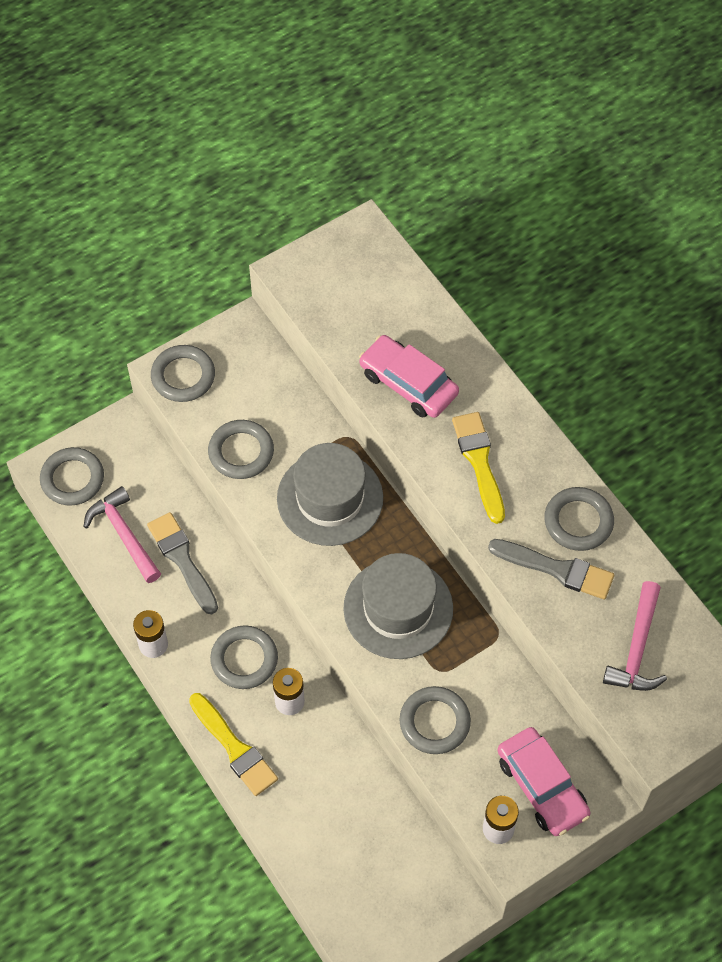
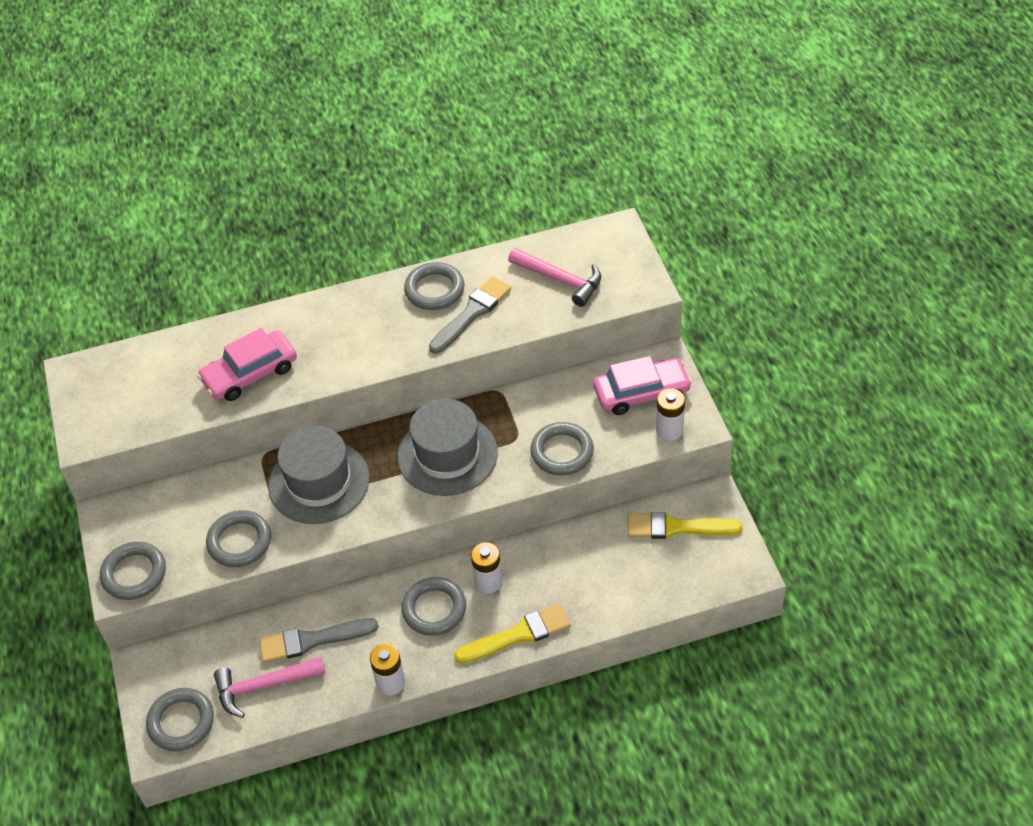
camera: 70 degrees left, 10 degrees down
yellow brush [452,412,505,524] -> yellow brush moved to [627,512,743,539]

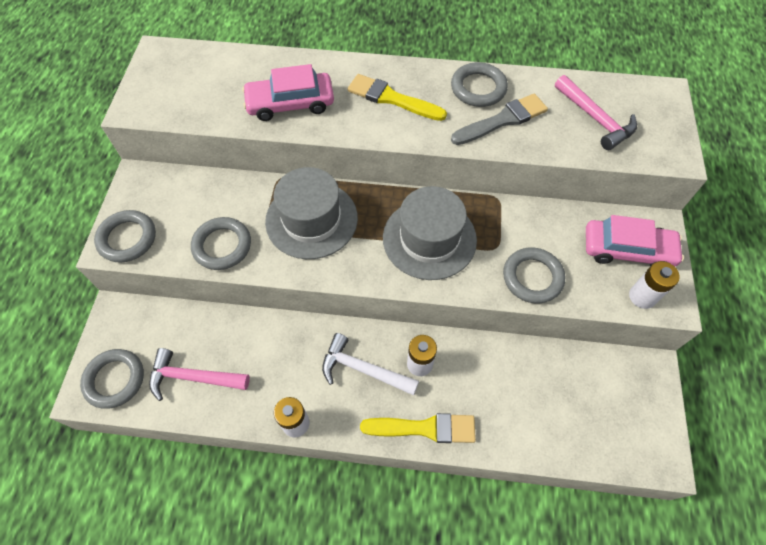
camera: 20 degrees right, 10 degrees up
grey brush [259,618,378,663] -> none
grey ring [401,577,466,636] -> white hammer [322,333,419,396]
yellow brush [627,512,743,539] -> yellow brush moved to [347,74,447,121]

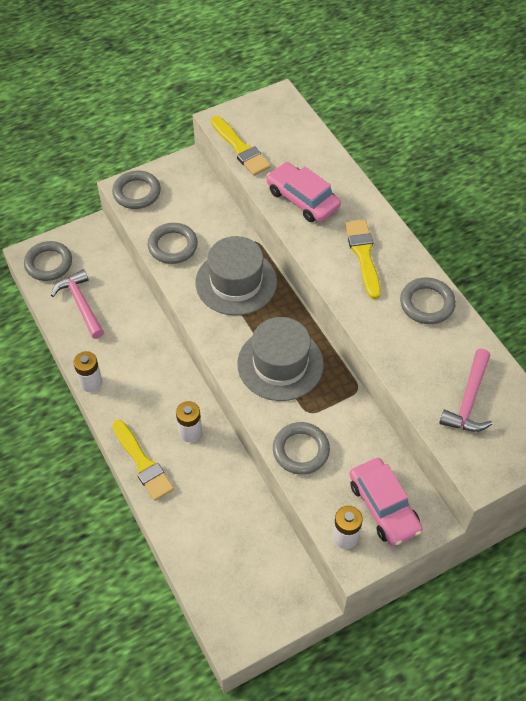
camera: 55 degrees right, 5 degrees down
white hammer [322,333,419,396] -> none
grey brush [451,94,548,145] -> none
none -> yellow brush [211,116,271,176]

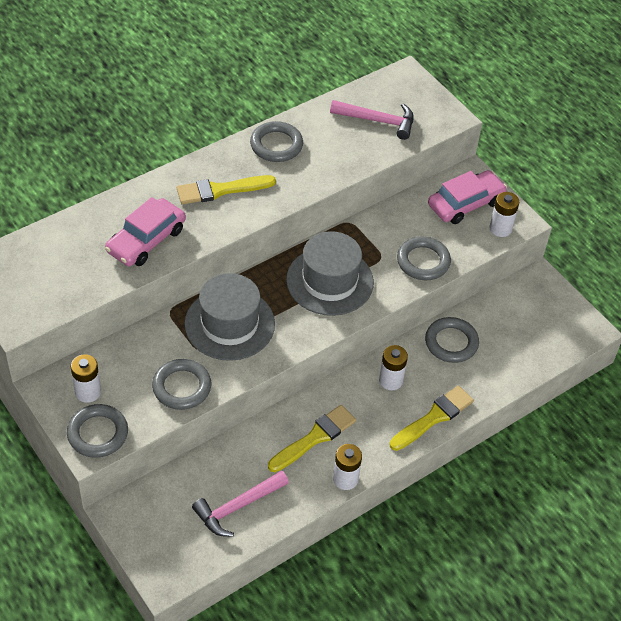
camera: 100 degrees left, 5 degrees down
grey ring [24,241,72,281] -> grey ring moved to [425,317,479,363]
yellow brush [211,116,271,176] -> yellow brush moved to [268,405,356,472]
none -> white battery [71,354,101,403]

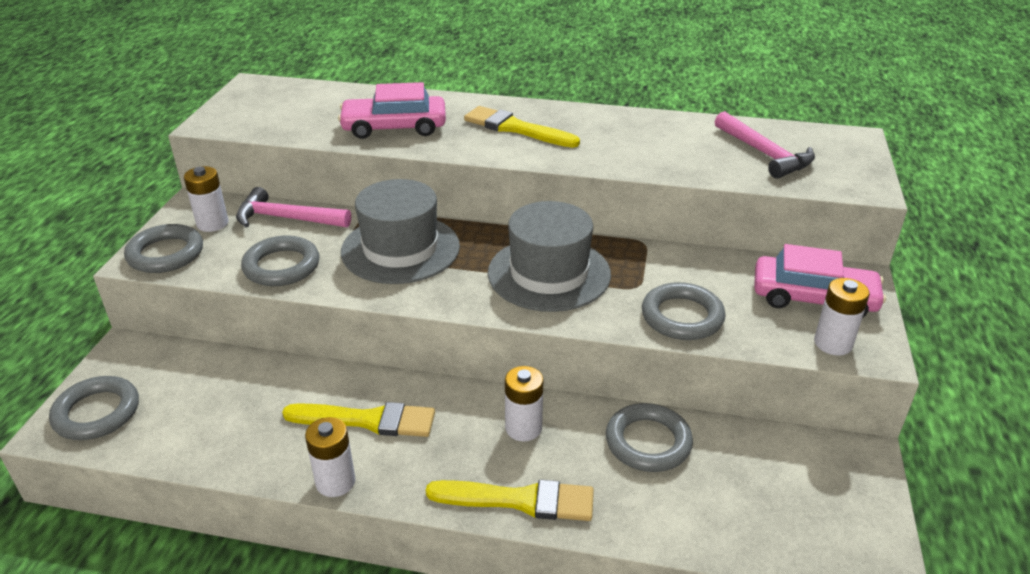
camera: 50 degrees right, 15 degrees down
pink hammer [192,470,289,537] -> pink hammer moved to [236,187,351,228]
grey ring [250,121,303,162] -> grey ring moved to [49,376,139,440]

